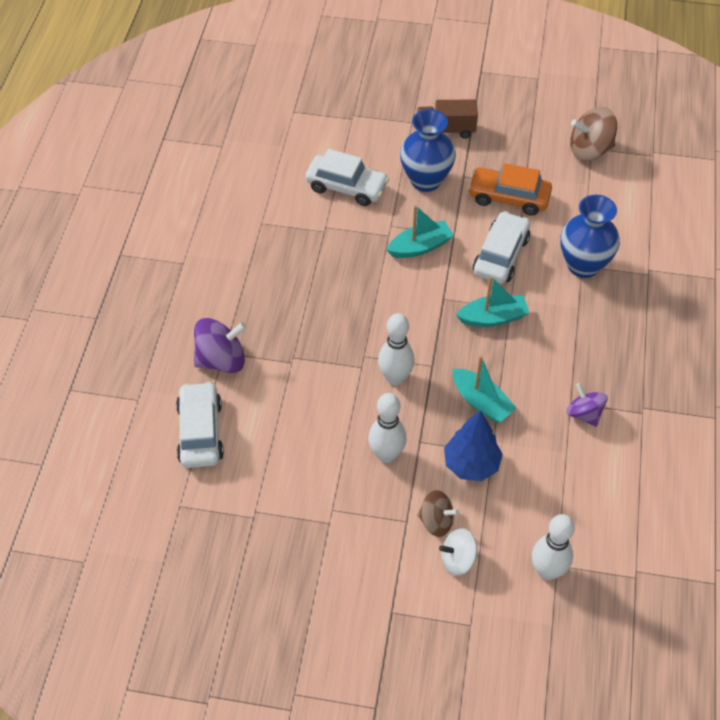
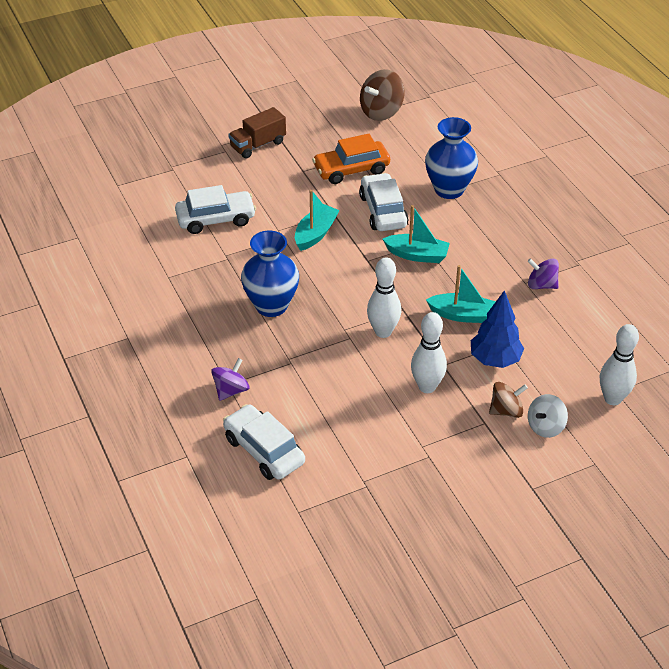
camera: 35 degrees left, 10 degrees down
purple spinning top [194,318,247,373] -> purple spinning top [211,358,250,401], size x0.65
blue vase [400,109,456,192] -> blue vase moved to [241,230,299,317]
turquoise boat [456,276,529,327] -> turquoise boat turned 60 degrees clockwise [383,205,450,263]

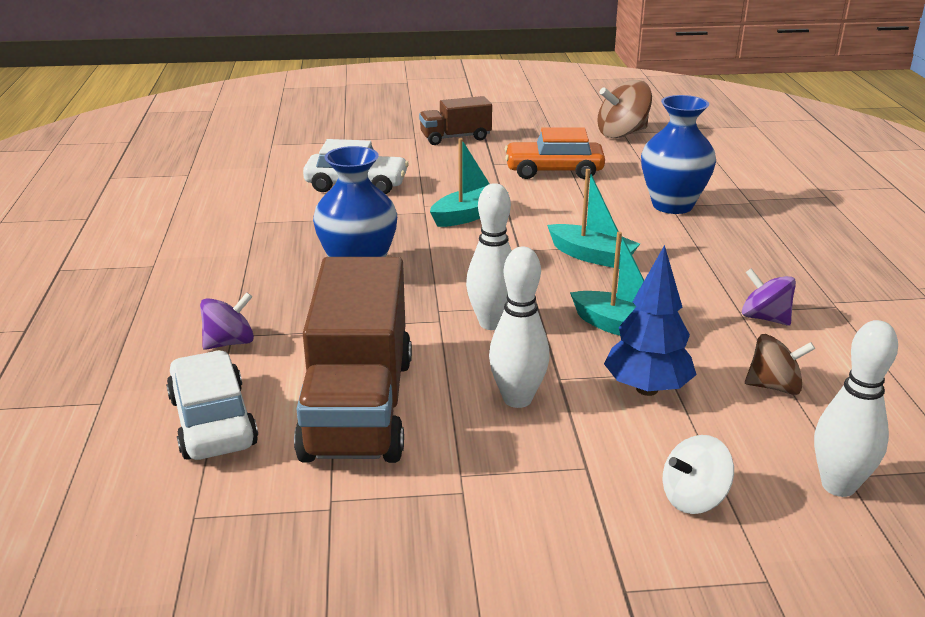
camera: 20 degrees right, 15 degrees down
white car [359,173,408,231] -> none
brown spinning top [489,382,528,418] -> brown spinning top moved to [745,334,815,395]
none -> brown truck [294,257,412,463]

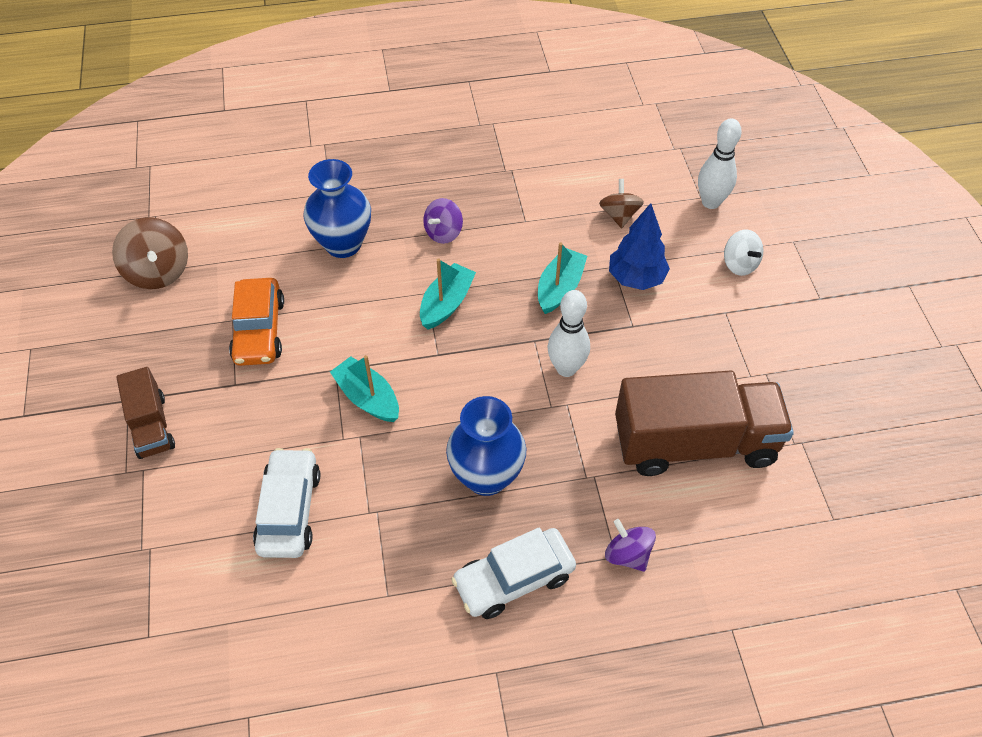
camera: 95 degrees left, 25 degrees up
white car [166,350,258,460] -> white car moved to [451,527,576,619]
white bowling pin [489,247,550,408] -> none
purple spinning top [742,268,796,326] -> purple spinning top moved to [423,198,463,244]

